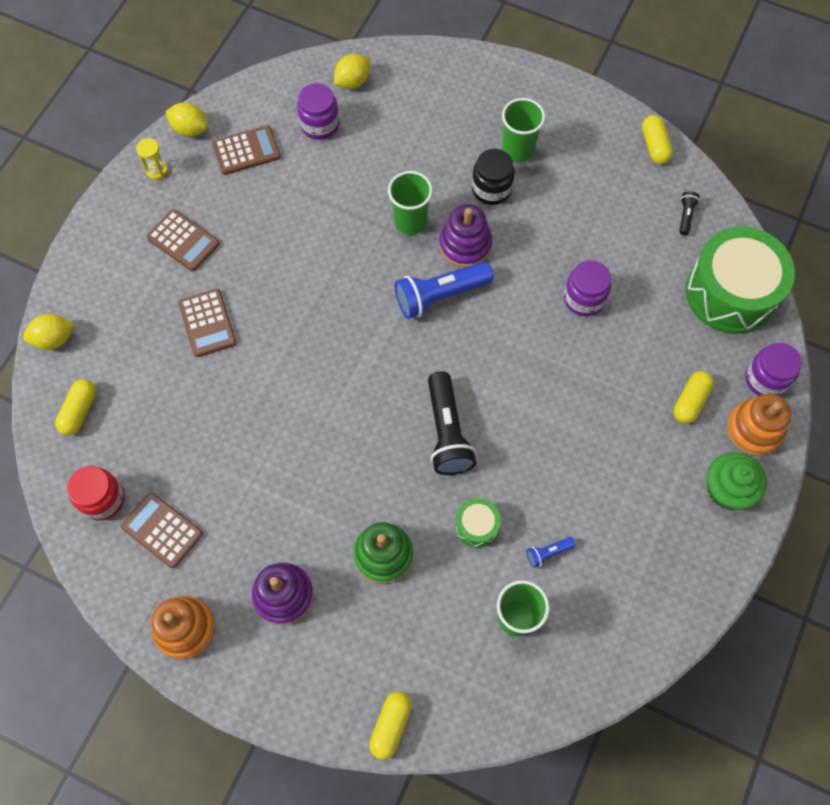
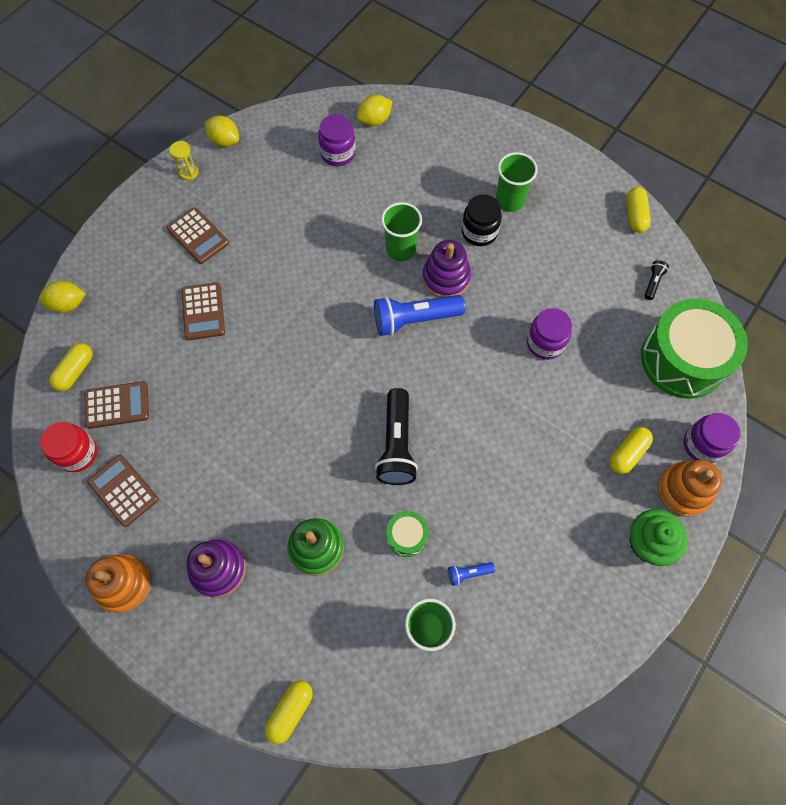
camera: 10 degrees right, 0 degrees up
brown calculator [212,125,281,175] -> brown calculator moved to [84,381,149,429]

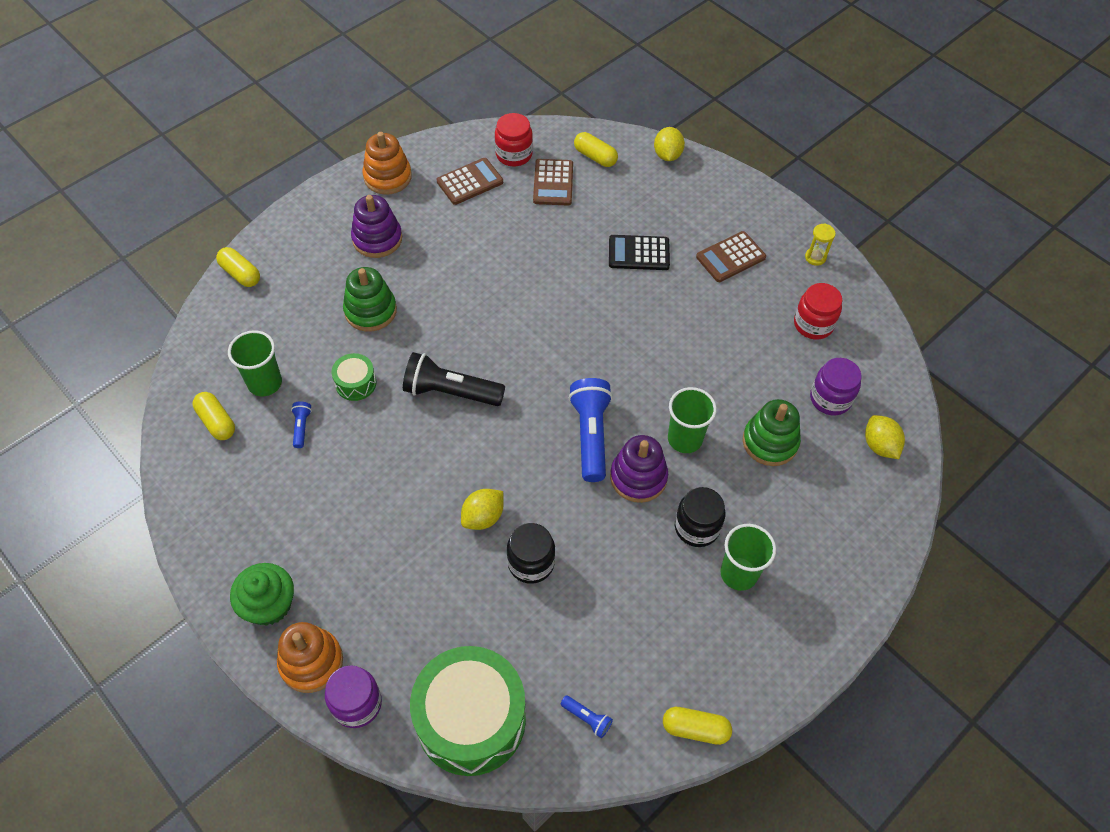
camera: 100 degrees right, 10 degrees down
brown calculator [182,282,225,340] -> black calculator [609,235,670,270]
yellow lemon [205,116,239,147] -> yellow lemon moved to [461,489,504,530]
purple jar [527,308,572,360] -> black jar [507,523,555,584]
yellow capsule [610,427,653,474] -> yellow capsule moved to [193,392,235,440]
black flashlight [645,260,669,300] -> blue flashlight [561,695,613,738]
none -> green stacking toy [742,399,801,466]
none -> red jar [794,283,842,340]

